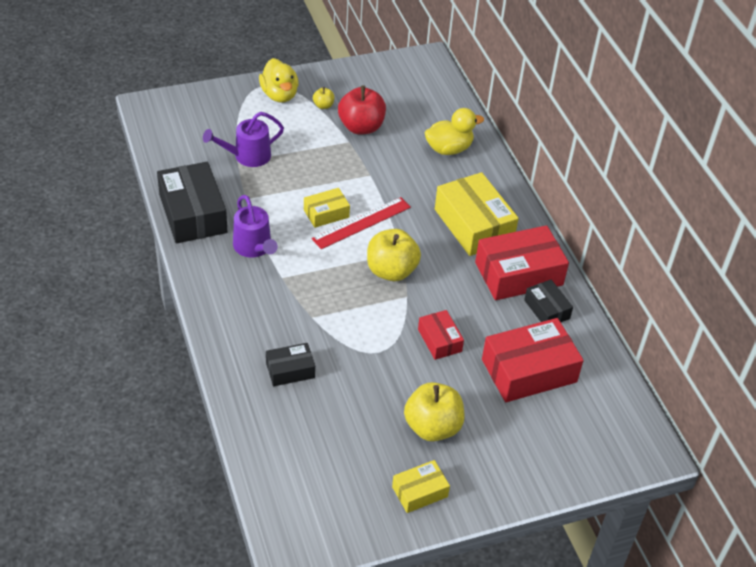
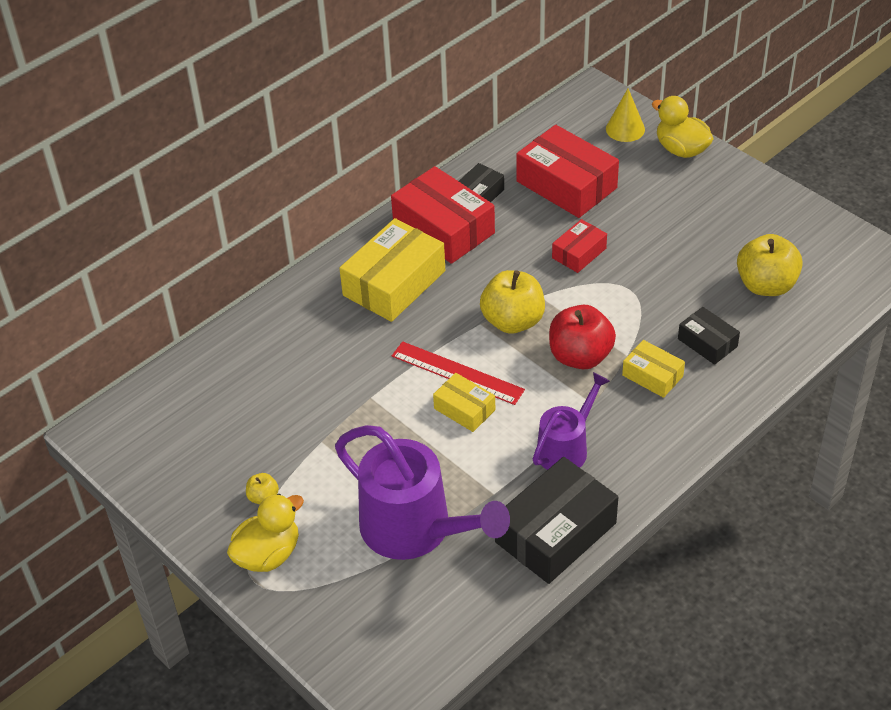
camera: 110 degrees left, 0 degrees up
purple watering can [203,112,284,167] -> purple watering can [335,425,510,560], size x1.72
red apple [338,86,386,134] -> red apple moved to [549,305,616,369]
yellow box [392,460,450,513] -> yellow box moved to [622,340,685,398]
yellow apple [404,382,465,442] -> yellow apple moved to [737,234,803,296]
yellow duck [424,108,484,155] -> yellow duck moved to [652,96,714,158]
none -> yellow cone [606,88,645,142]

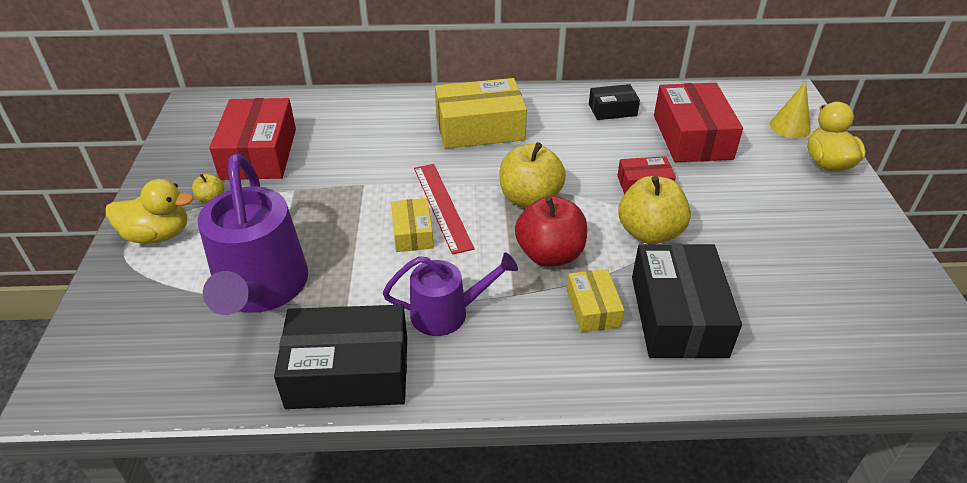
camera: 40 degrees right, 5 degrees down
red box [391,166,495,264] -> red box moved to [209,98,296,180]
black box [678,307,740,365] -> black box [632,243,742,358], size x1.88
yellow apple [737,234,803,296] -> yellow apple moved to [618,176,691,244]

